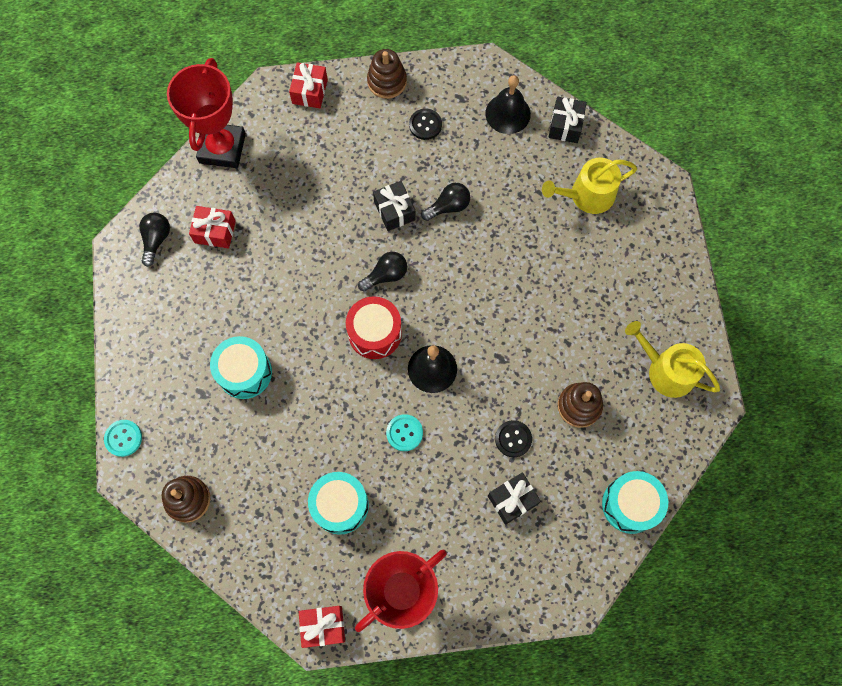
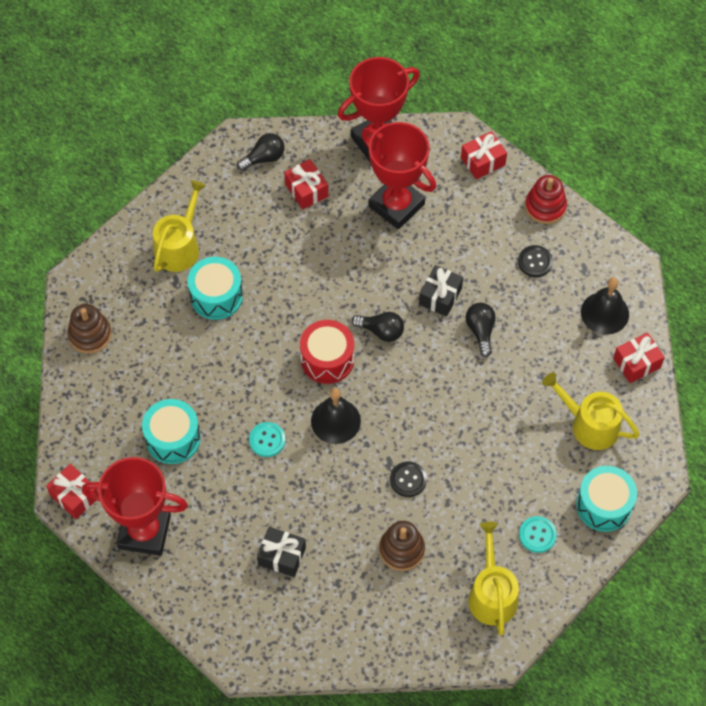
camera: 50 degrees right, 10 degrees down
turquoise button [104,420,142,457] -> turquoise button moved to [519,516,557,553]
brown stacking toy [367,49,407,99] -> red stacking toy [525,175,567,224]
black light bulb [421,183,470,221] -> black light bulb turned 120 degrees counterclockwise [466,303,496,357]
black button [495,420,532,457] -> black button moved to [390,462,427,497]
black gift [548,97,587,143] -> red gift [613,332,665,383]
turquoise drum [602,471,668,534] -> turquoise drum moved to [576,466,637,532]
none -> yellow watering can [153,180,206,272]
none -> red trophy [361,122,436,229]

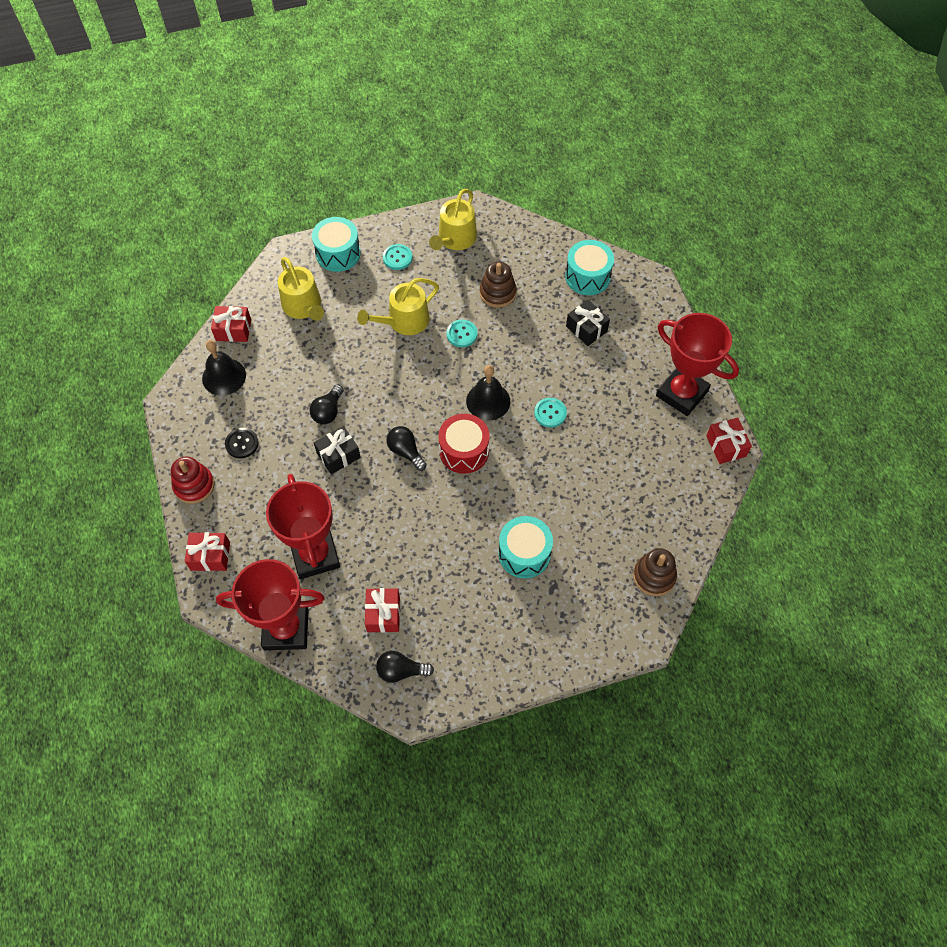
camera: 150 degrees left, 0 degrees up
turquoise drum [142,399,201,464] -> turquoise drum moved to [565,240,614,295]
yellow watering can [153,180,206,272] -> yellow watering can moved to [357,278,439,335]
black button [390,462,427,497] -> turquoise button [446,320,478,347]

